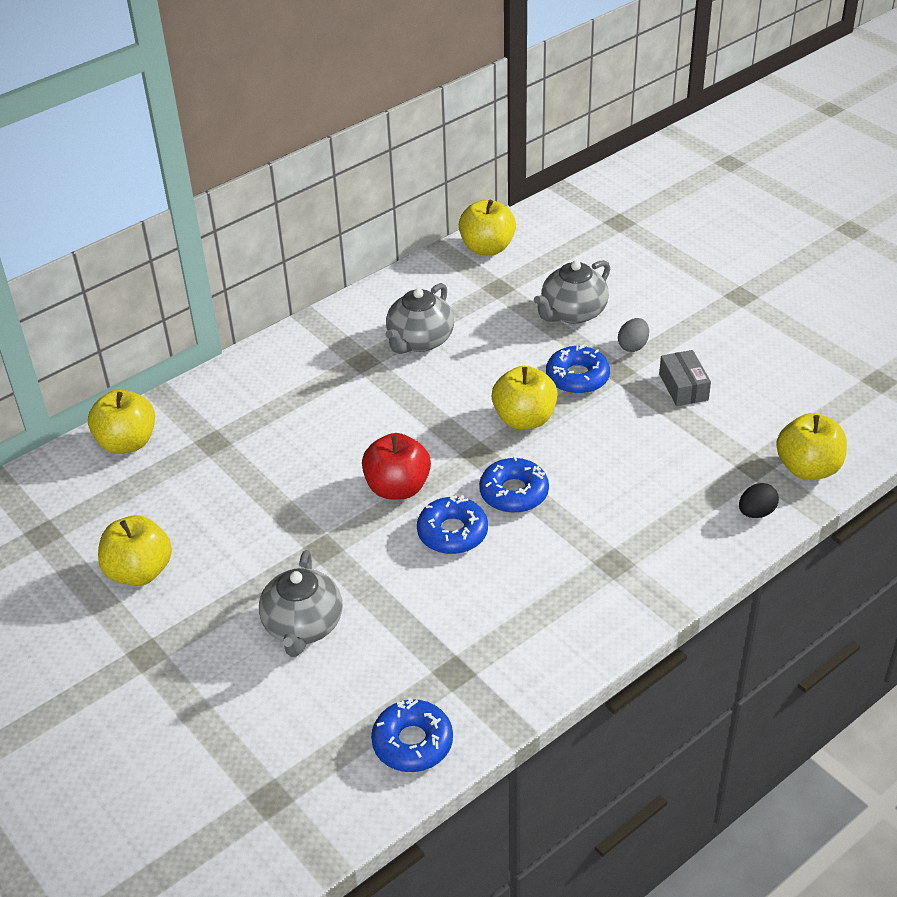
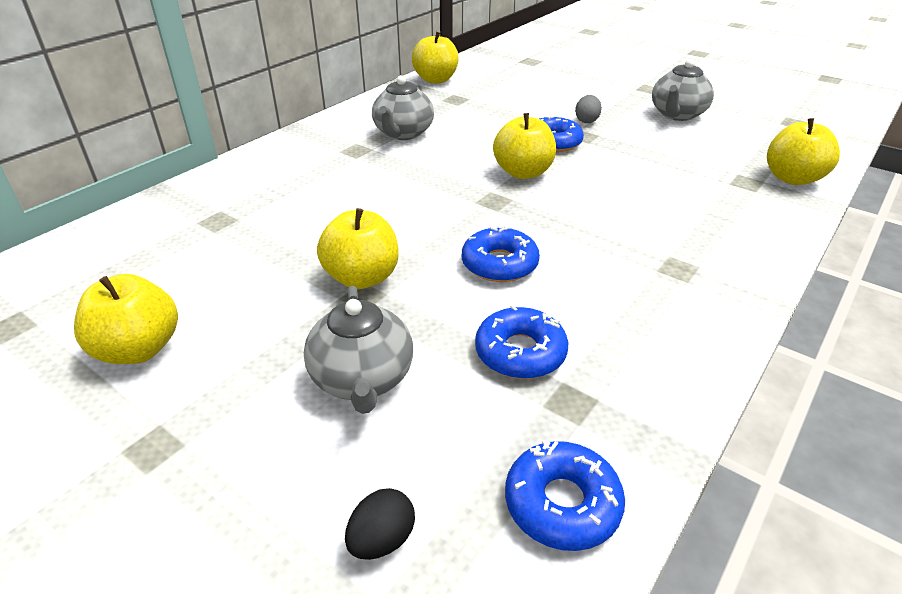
camera: 15 degrees left, 5 degrees down
yellow apple [88,389,155,454] -> yellow apple moved to [317,208,399,289]
red apple [362,433,431,499] -> none
blue donut [479,456,549,513] -> blue donut moved to [475,305,569,379]
grey teapot [534,260,610,324] -> grey teapot moved to [652,59,714,121]
grey box [659,350,711,406] -> none
black egg [739,483,779,518] -> black egg moved to [345,488,415,560]

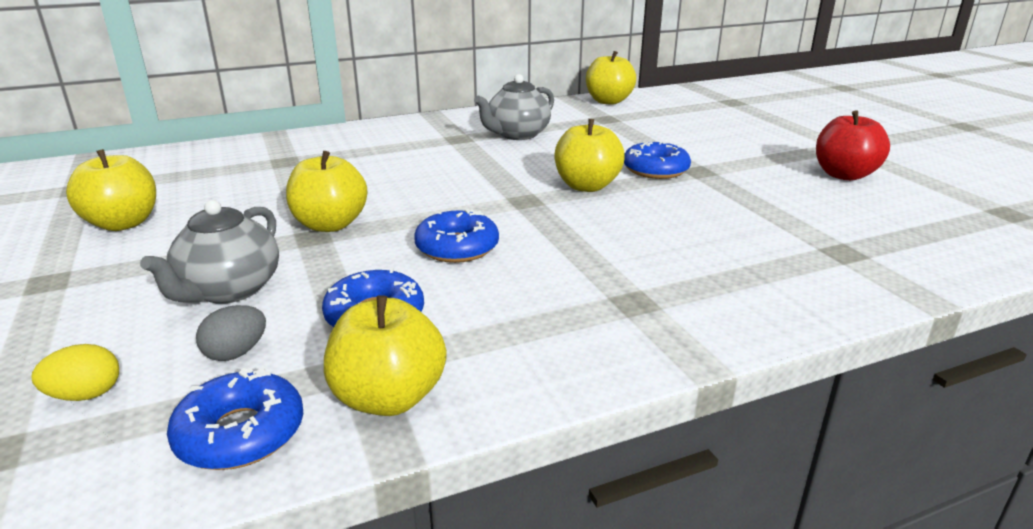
camera: 30 degrees right, 10 degrees down
black egg [345,488,415,560] -> yellow egg [32,344,119,401]
grey egg [575,95,602,123] -> grey egg moved to [196,305,266,361]
grey teapot [652,59,714,121] -> red apple [816,110,890,181]
yellow apple [767,118,840,185] -> yellow apple moved to [324,295,447,416]

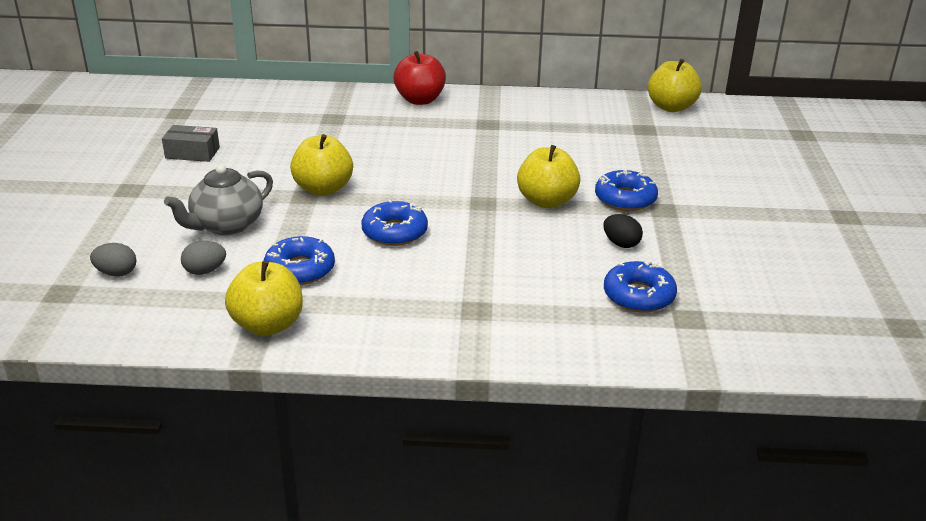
camera: 25 degrees right, 5 degrees up
yellow egg [32,344,119,401] -> grey egg [90,243,136,277]
yellow apple [66,149,156,231] -> grey box [162,125,220,162]
blue donut [167,367,303,470] -> blue donut moved to [604,260,677,313]
grey teapot [474,74,554,140] -> none
red apple [816,110,890,181] -> red apple moved to [393,51,446,105]
none -> black egg [603,214,643,248]

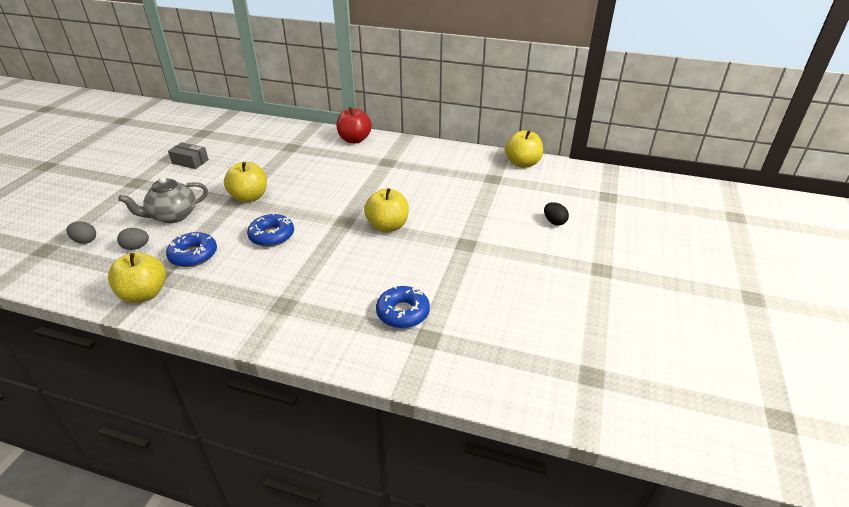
camera: 15 degrees right, 5 degrees up
blue donut [595,169,658,211] -> none
black egg [603,214,643,248] -> black egg moved to [544,202,569,226]

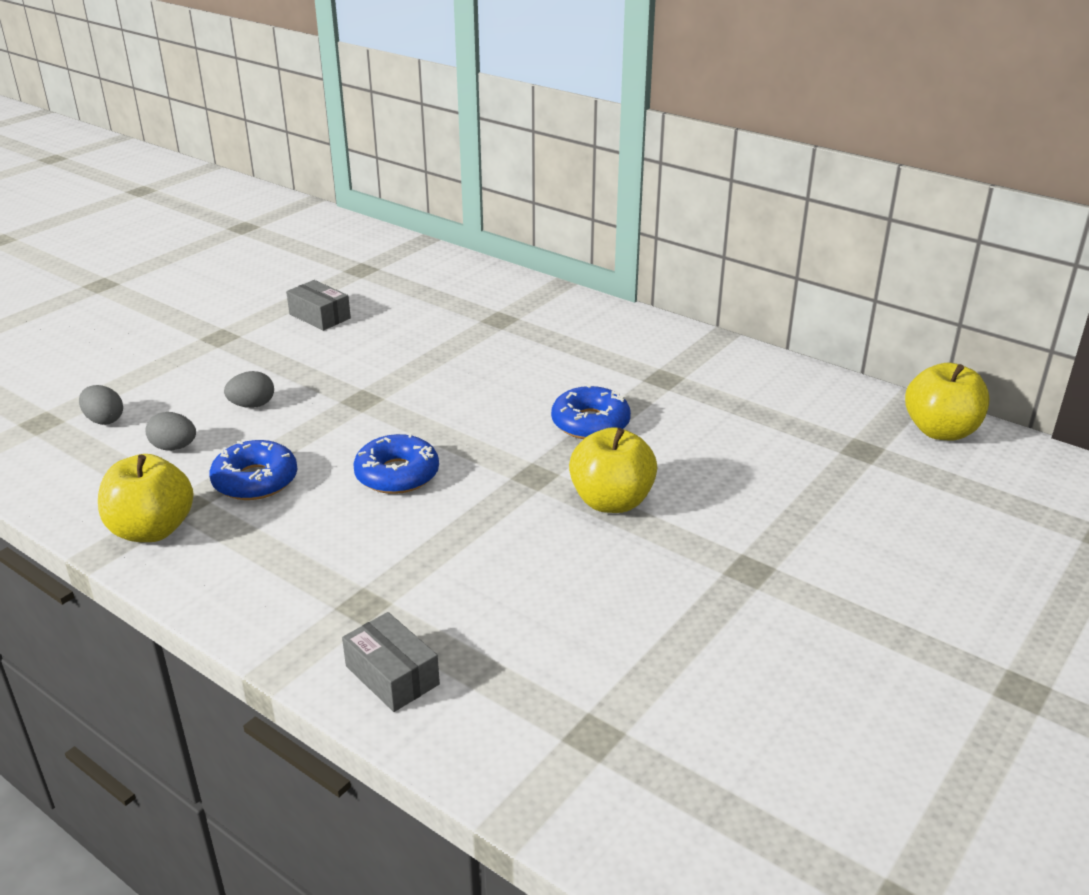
camera: 20 degrees right, 5 degrees down
grey teapot [118,177,208,223] -> grey egg [224,371,274,408]
yellow apple [224,162,267,203] -> none
red apple [336,107,372,143] -> none
blue donut [376,286,430,328] -> blue donut moved to [551,384,631,439]
black egg [544,202,569,226] -> none
none -> grey box [342,612,440,712]

